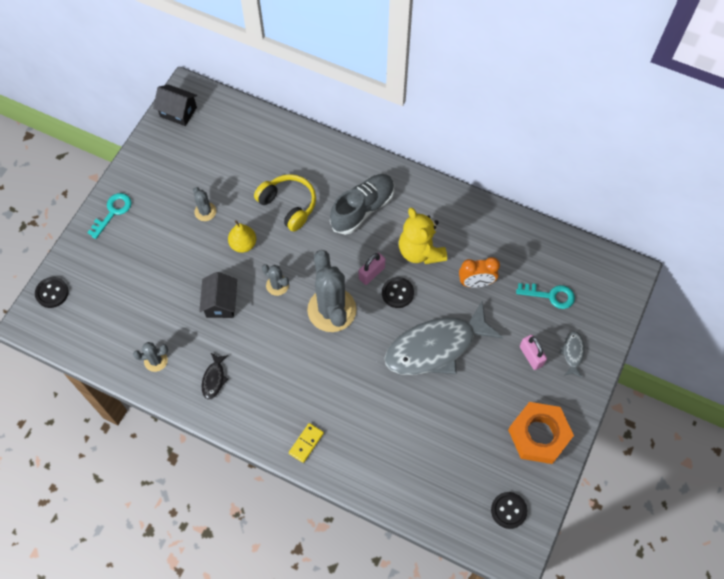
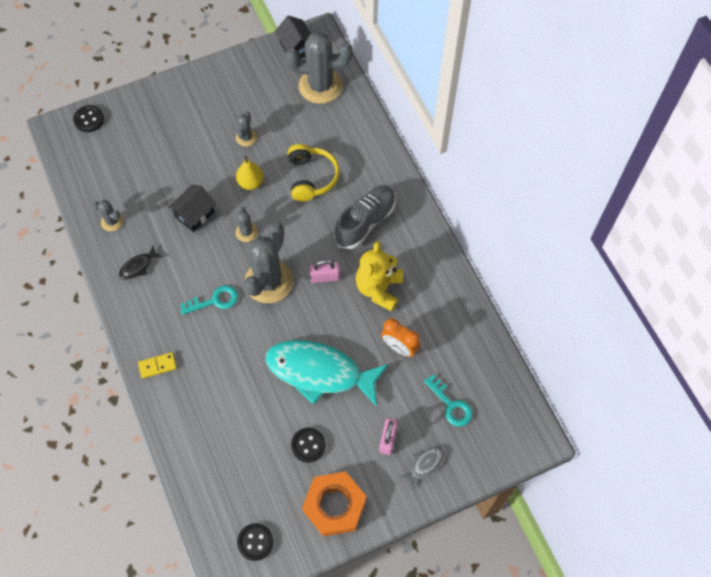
camera: 40 degrees right, 0 degrees up
turquoise key [87,193,132,239] -> turquoise key moved to [180,285,238,315]
grey shoe [330,174,394,235] -> grey shoe turned 45 degrees counterclockwise [334,185,396,249]
black button [382,277,414,308] -> black button moved to [291,427,326,463]
grey fish [384,301,503,375] -> turquoise fish [266,340,388,407]
none -> grey cactus [285,32,352,104]

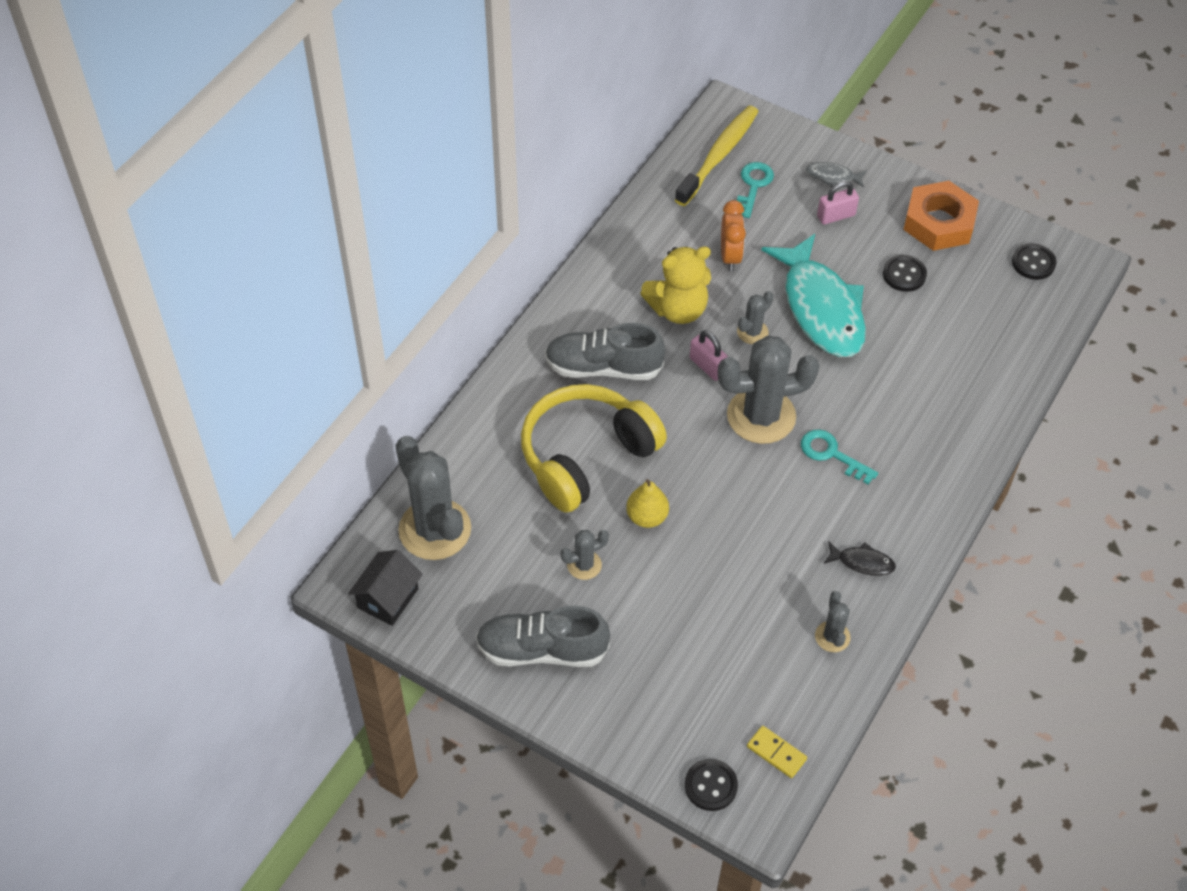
camera: 125 degrees left, 10 degrees down
yellow domino [138,352,177,378] -> yellow domino moved to [747,726,807,778]
black house [168,185,216,232] -> none
grey cactus [235,206,258,242] -> grey cactus moved to [737,291,773,344]
yellow headphones [288,144,340,202] -> yellow headphones [521,384,667,513], size x1.54
none -> grey shoe [476,606,610,667]
none -> yellow toothbrush [675,106,759,206]

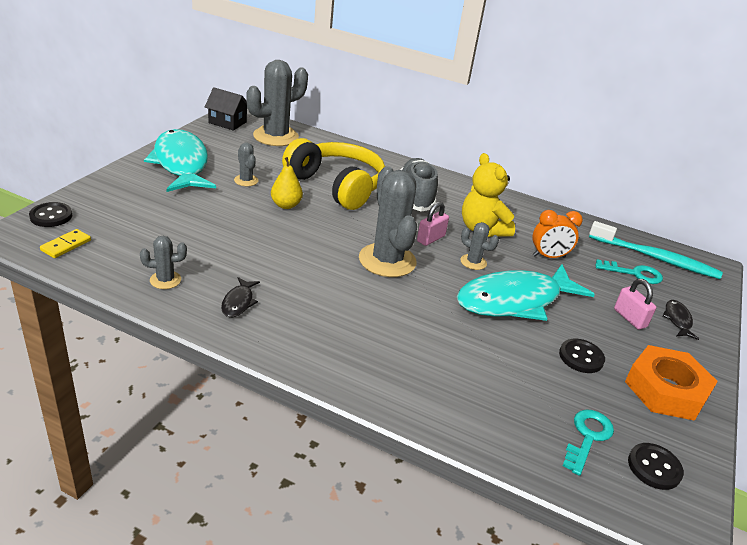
camera: 80 degrees right, 20 degrees down
grey shoe [476,606,610,667] -> turquoise fish [144,129,216,192]
yellow toothbrush [675,106,759,206] -> turquoise toothbrush [589,221,723,279]
turquoise key [801,429,878,484] -> turquoise key moved to [562,410,614,476]
grey fish [806,162,867,188] -> black fish [662,300,699,340]

